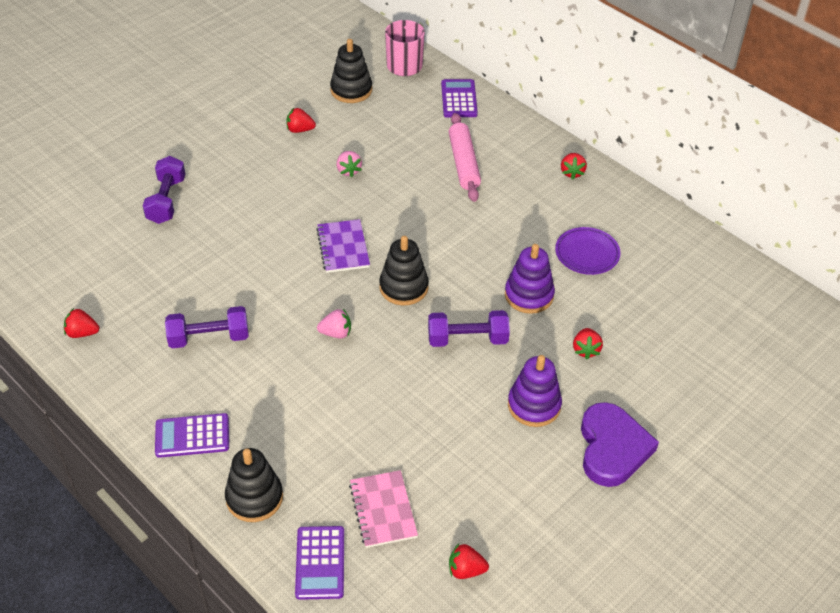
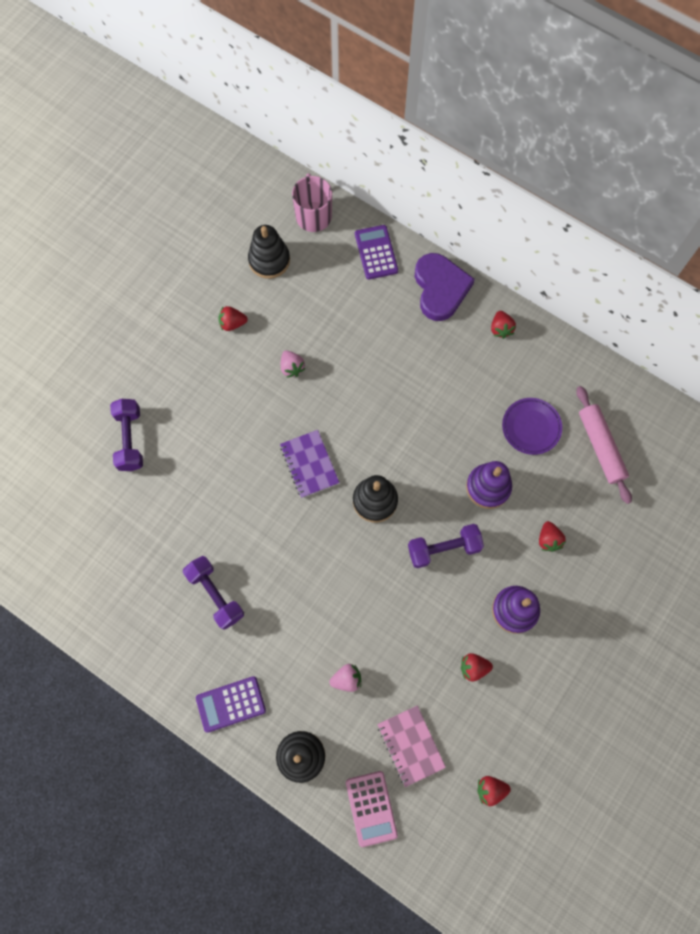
camera: 10 degrees left, 25 degrees up
red strawberry [64,308,99,338] -> red strawberry moved to [461,653,493,682]
purple dumbbell [165,306,249,349] -> purple dumbbell turned 75 degrees clockwise [183,556,244,630]
purple calculator [295,526,344,600] -> pink calculator [346,771,398,847]
pink strawberry [317,309,351,339] -> pink strawberry moved to [329,664,361,692]
pink rolling pin [449,113,481,202] -> pink rolling pin moved to [576,386,632,504]
purple heart [581,402,659,487] -> purple heart moved to [415,253,475,321]

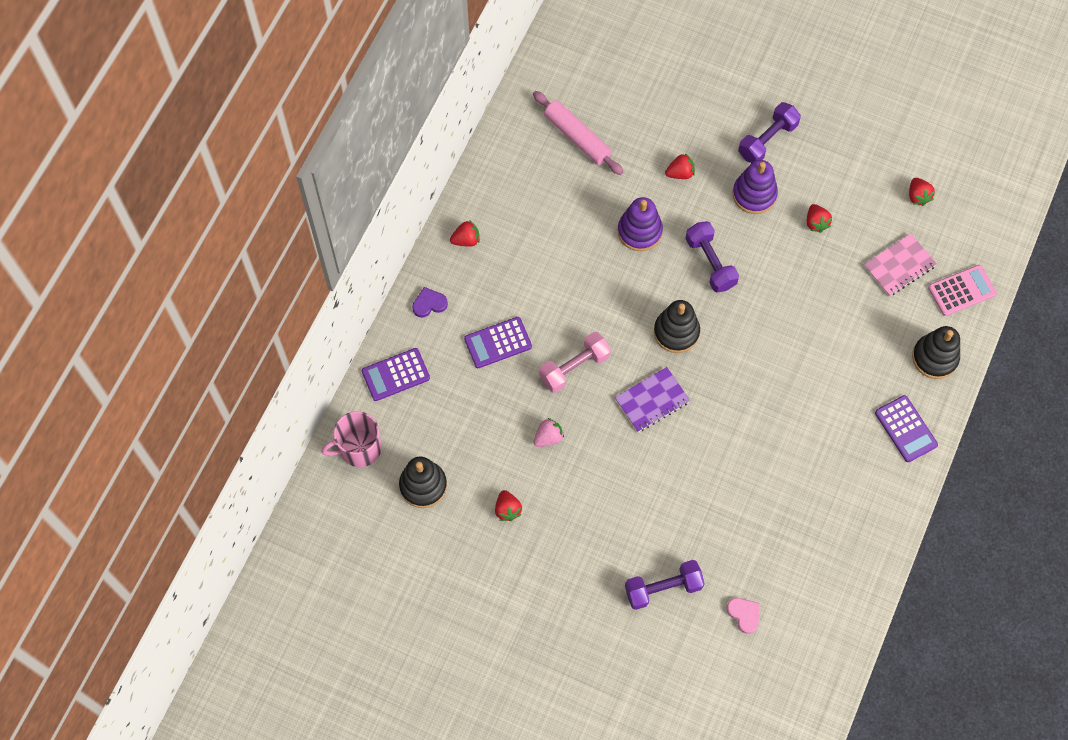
camera: 100 degrees left, 5 degrees down
purple dumbbell [183,556,244,630] -> purple dumbbell moved to [738,102,801,163]
pink strawberry [329,664,361,692] -> none
purple heart [415,253,475,321] -> purple heart [412,287,448,318], size x0.48
purple plate [502,398,562,455] -> none
pink rolling pin [576,386,632,504] -> pink rolling pin turned 75 degrees clockwise [533,91,623,175]
none -> purple calculator [464,317,532,368]
none -> pink dumbbell [539,332,611,393]
none -> pink heart [727,598,760,634]

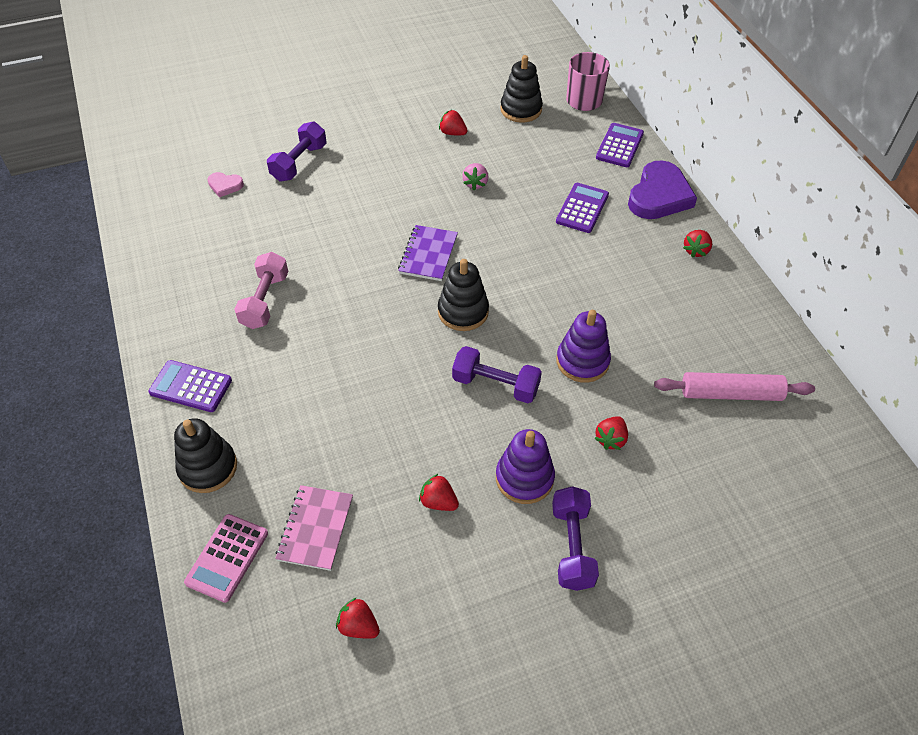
camera: 135 degrees right, 15 degrees down
purple heart [412,287,448,318] -> purple heart [628,160,697,219], size x2.10
pink dumbbell [539,332,611,393] -> pink dumbbell moved to [234,252,288,329]

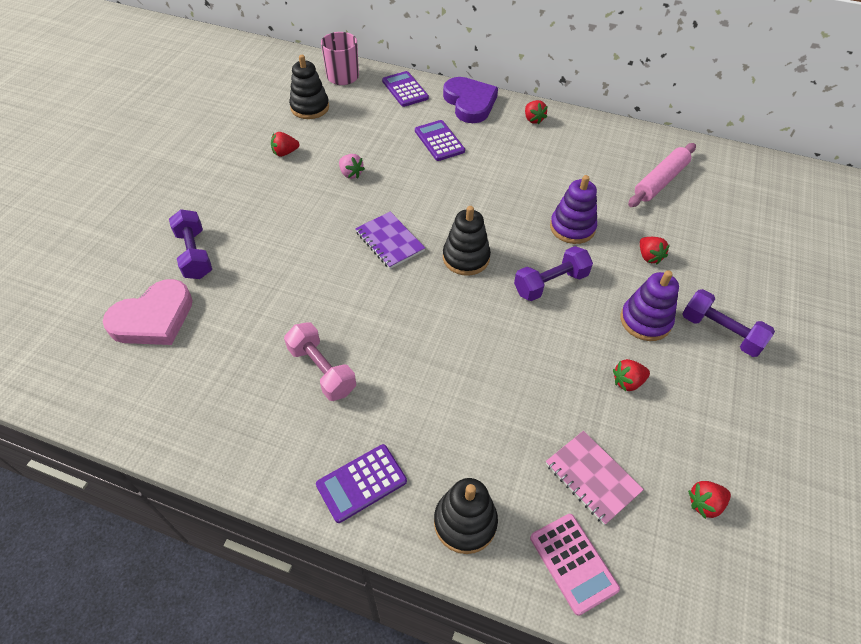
camera: 50 degrees left, 0 degrees up
pink heart [207,172,244,197] -> pink heart [103,279,193,345], size x2.10

